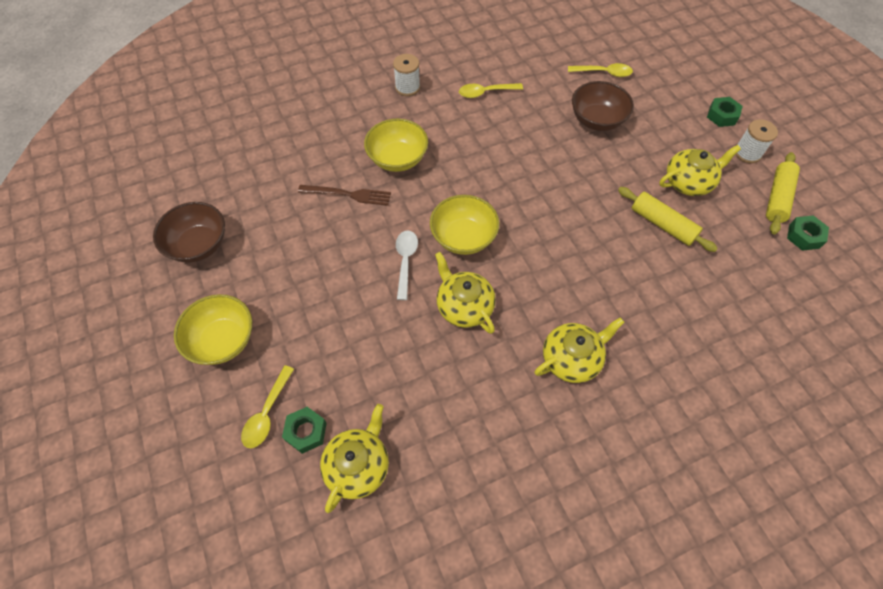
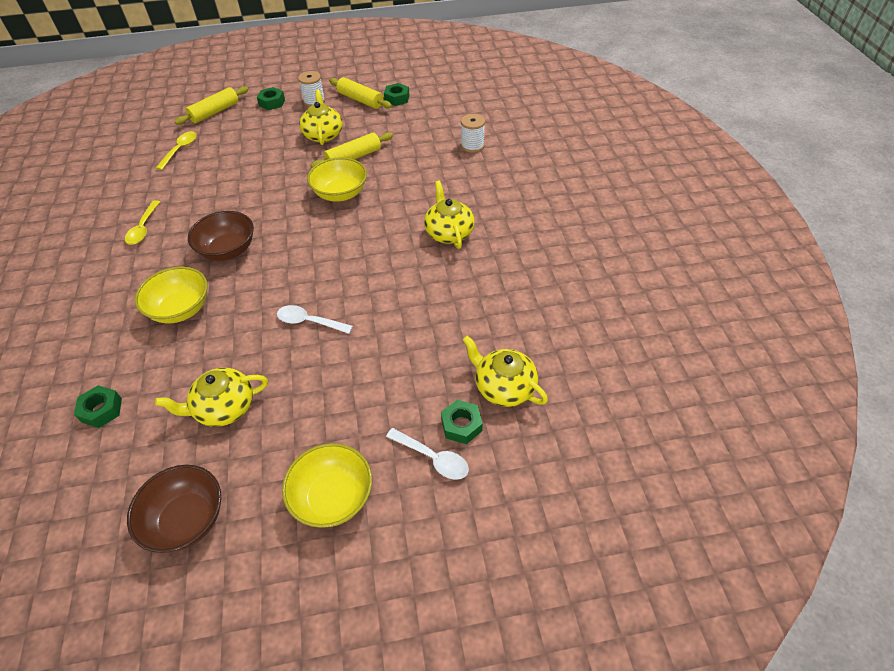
camera: 75 degrees left, 10 degrees down
yellow spoon [241,365,294,448] -> white spoon [386,428,469,480]
brown fork [298,185,391,206] -> none
white spool [393,54,420,96] -> white spool moved to [461,114,485,153]
yellow bowl [430,195,500,255] -> yellow bowl moved to [307,157,367,202]
yellow teapot [435,252,496,334] -> yellow teapot moved to [155,368,268,427]
brown bowl [572,81,634,131] -> brown bowl moved to [188,211,254,261]
none -> green nut [74,385,122,428]
none -> yellow rolling pin [174,86,248,125]

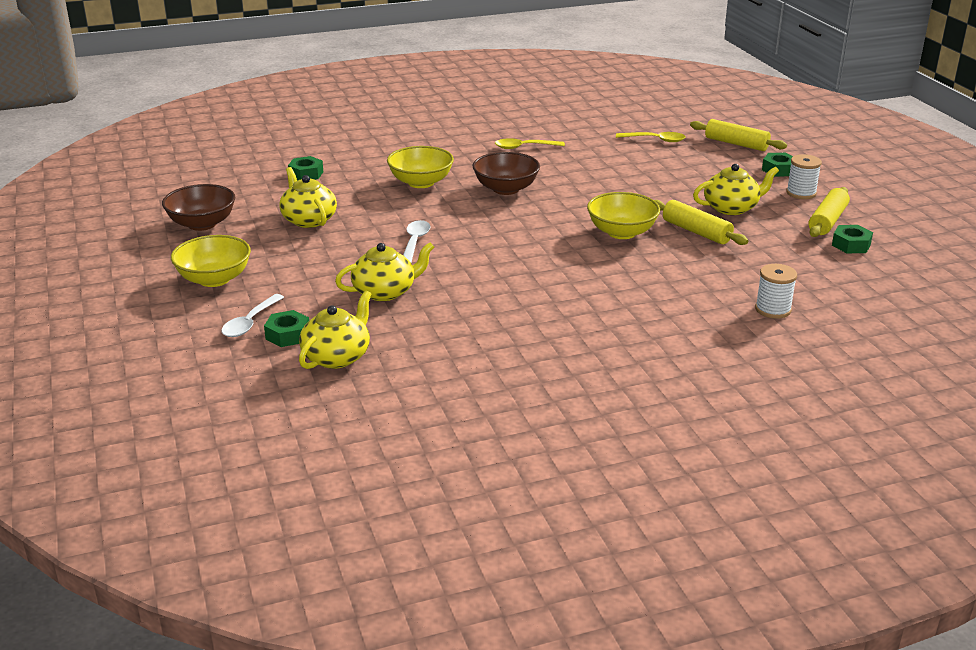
camera: 80 degrees right, 20 degrees down
yellow teapot [424,180,475,249] -> yellow teapot moved to [335,242,434,301]

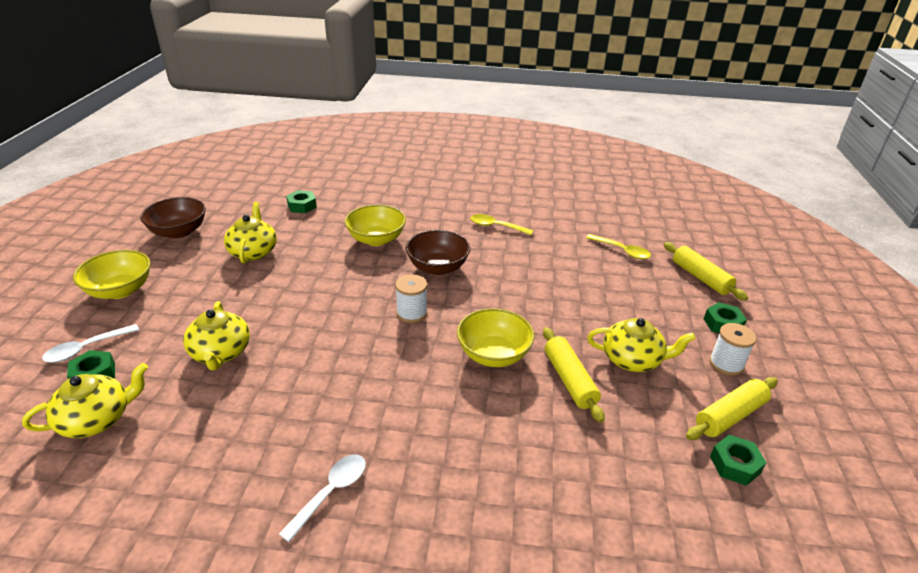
camera: 25 degrees right, 5 degrees up
yellow teapot [335,242,434,301] -> yellow teapot turned 75 degrees clockwise [183,301,250,370]
white spoon [403,220,431,262] -> white spoon moved to [279,455,366,542]
white spool [755,264,797,319] -> white spool moved to [395,274,427,323]

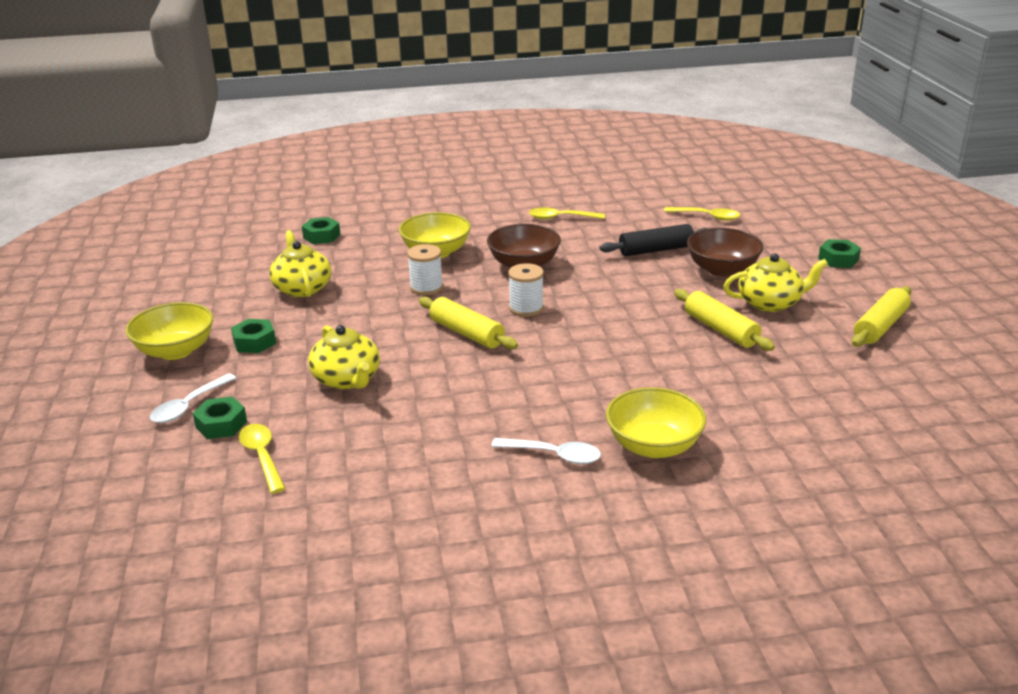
camera: 15 degrees left, 5 degrees down
yellow teapot [22,363,148,438] -> yellow spoon [239,424,286,494]
brown bowl [140,197,206,239] -> brown bowl moved to [687,228,764,277]
white spoon [279,455,366,542] -> white spoon turned 90 degrees clockwise [491,438,601,464]
yellow bowl [457,308,535,367] -> yellow bowl moved to [606,387,706,458]
yellow rolling pin [664,242,748,301] -> yellow rolling pin moved to [419,297,518,350]
white spool [709,323,757,376] -> white spool moved to [407,244,443,295]
green nut [710,435,767,486] -> green nut moved to [231,319,276,353]
none -> black rolling pin [599,224,708,256]

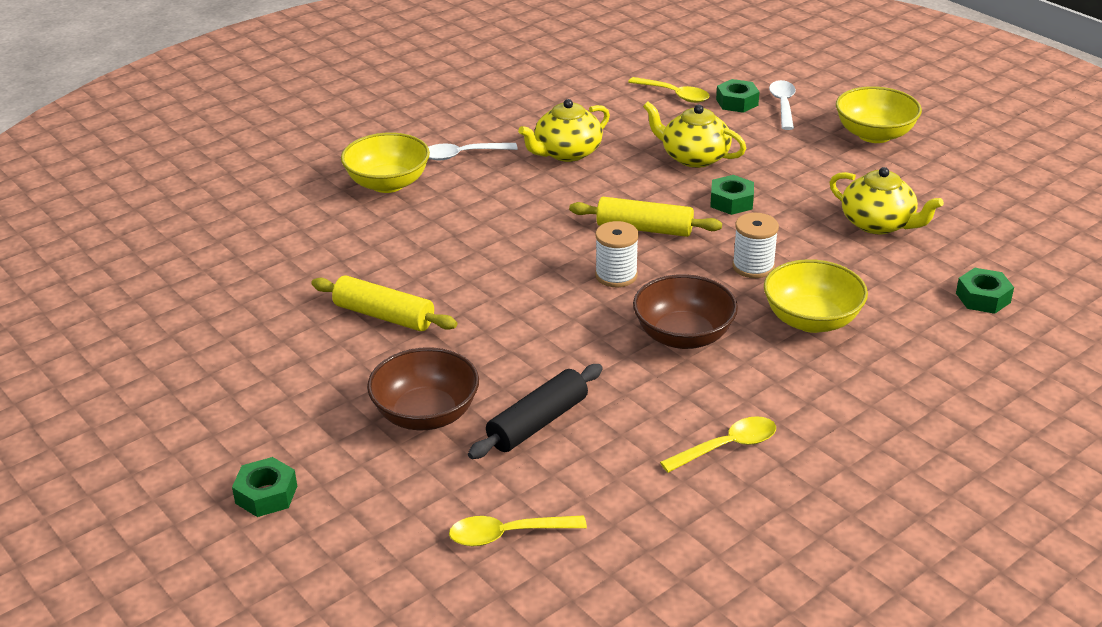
camera: 150 degrees right, 5 degrees up
green nut [231,319,276,353] -> green nut moved to [710,175,754,215]
yellow teapot [724,253,828,312] -> yellow teapot moved to [518,99,610,162]
yellow rolling pin [852,286,911,347] -> none

